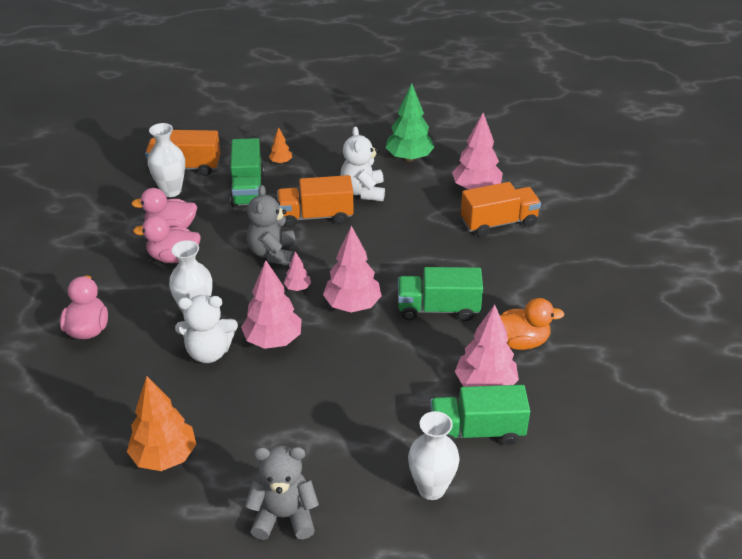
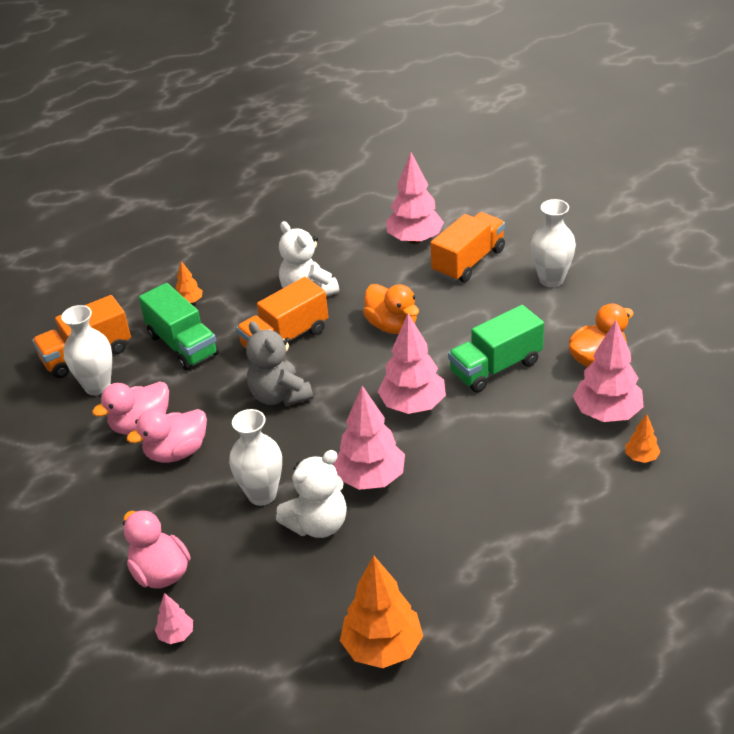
camera: 30 degrees left, 0 degrees up
grey teddy bear [245,445,319,540] -> none
pink tree [284,251,311,291] -> pink tree moved to [155,593,193,644]
green tree [386,83,434,162] -> none
white vase [408,411,460,500] -> white vase moved to [531,199,576,287]
green truck [430,385,530,445] -> orange tree [625,414,660,463]
none -> orange duck [363,284,419,334]

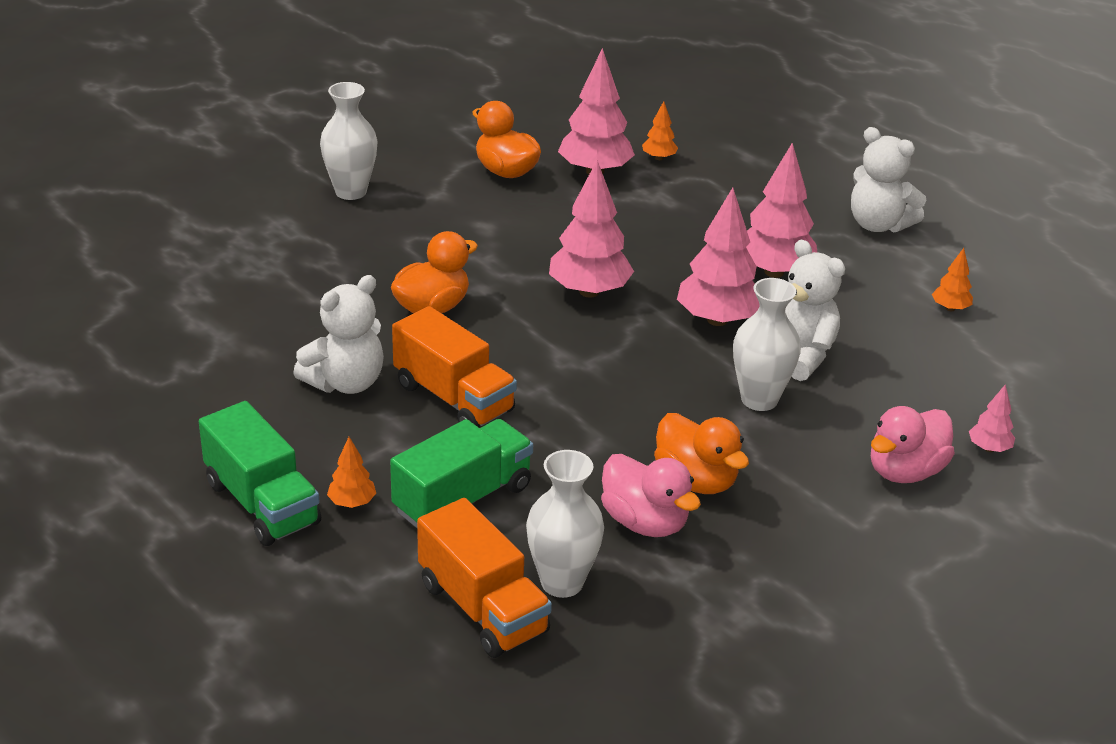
camera: 100 degrees left, 5 degrees down
pink duck [127,409,207,463] -> orange duck [654,413,749,494]
grey teddy bear [246,321,313,406] -> none
orange tree [340,556,423,668] -> orange tree [932,248,973,311], size x0.48
pink tree [386,153,444,244] -> pink tree moved to [746,143,817,278]
orange truck [431,212,505,282] -> none
green truck [448,305,544,393] -> green truck moved to [199,401,321,546]
none -> white teddy bear [851,127,926,233]

